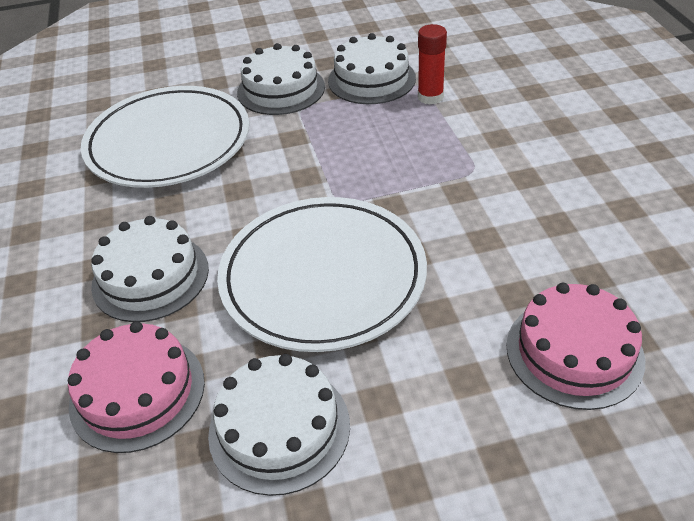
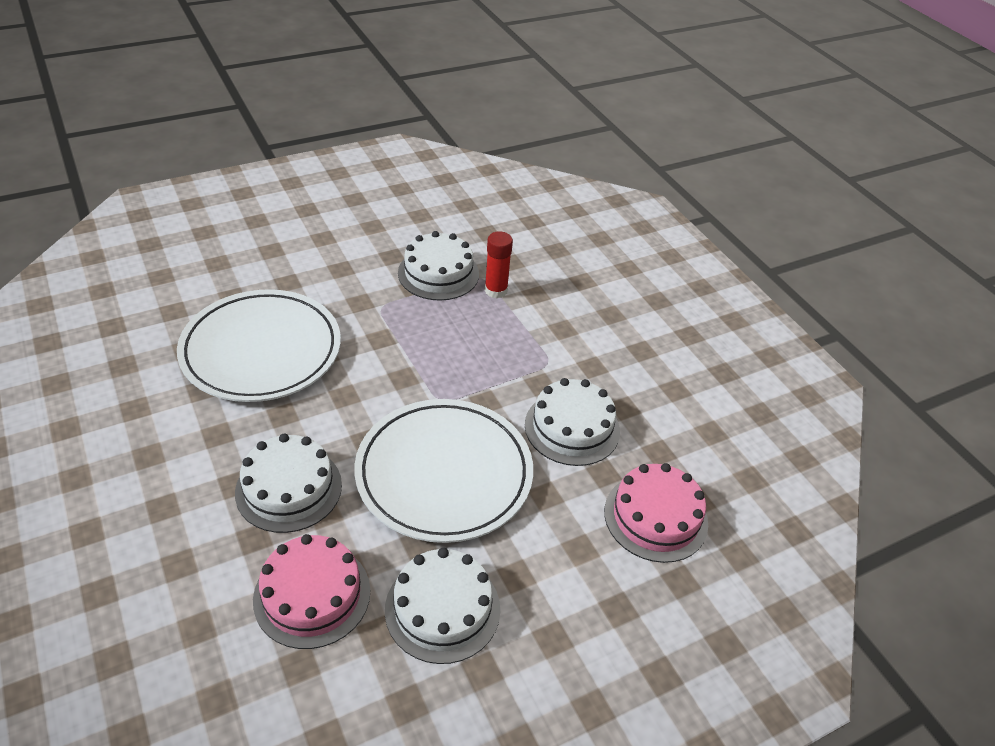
camera: 20 degrees left, 0 degrees up
white cake [237,43,325,115] -> white cake moved to [525,378,620,466]

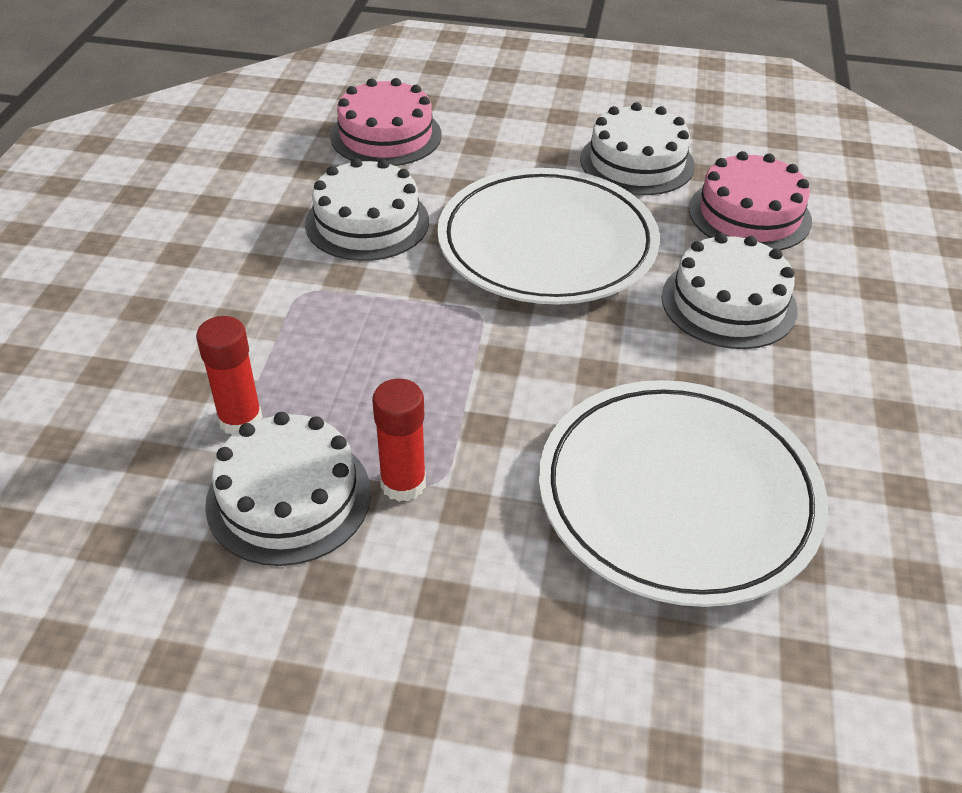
camera: 140 degrees left, 0 degrees up
none -> red glue stick [372,379,426,502]

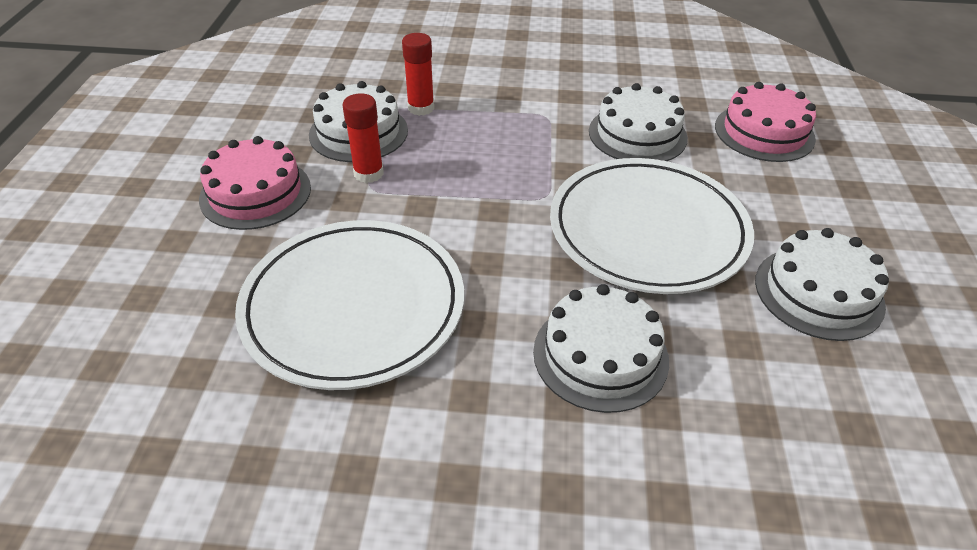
camera: 85 degrees right, 0 degrees up
pink cake [689,151,812,250] -> pink cake moved to [199,136,311,230]

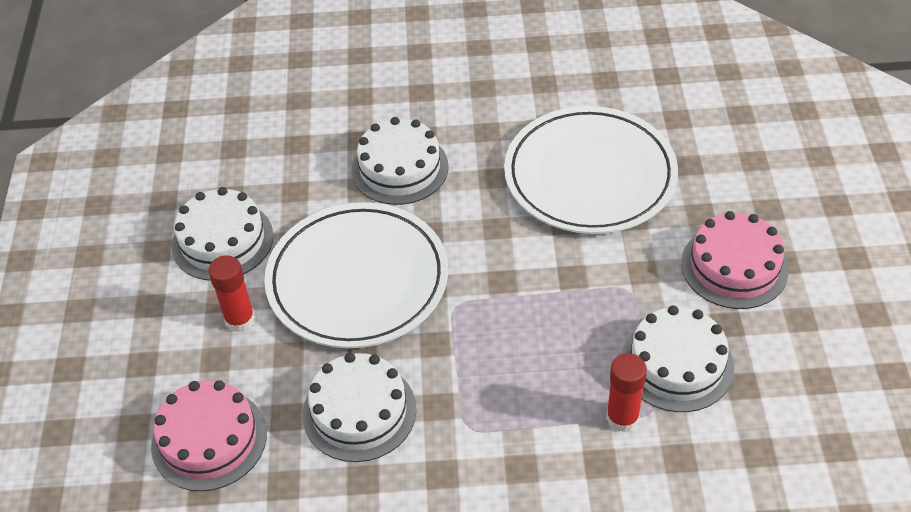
camera: 175 degrees right, 5 degrees up
red glue stick [342,93,384,183] -> red glue stick moved to [208,255,255,332]

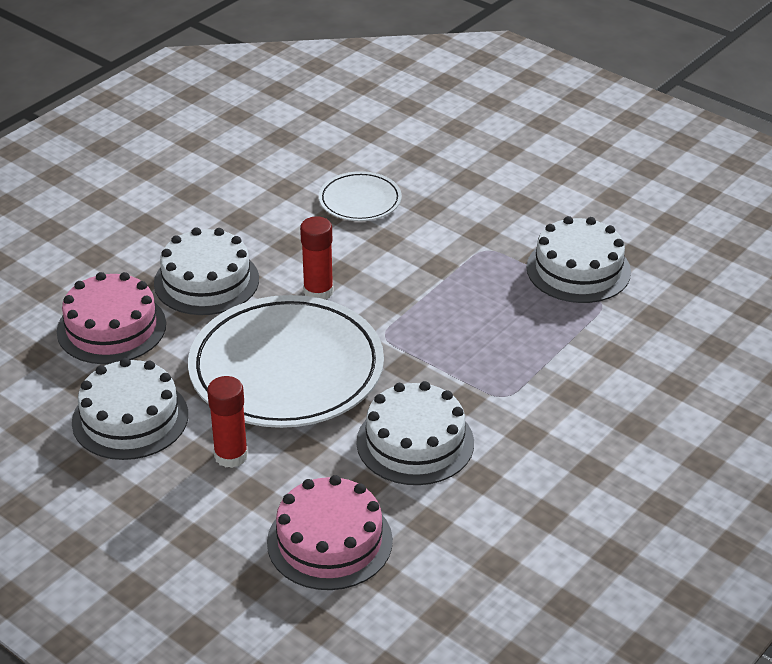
camera: 50 degrees left, 10 degrees down
white plate [504,106,678,234] -> white plate [319,171,402,221], size x0.48
red glue stick [606,353,647,432] -> red glue stick moved to [300,216,334,300]
pink cake [681,211,789,309] -> pink cake moved to [57,272,166,364]

